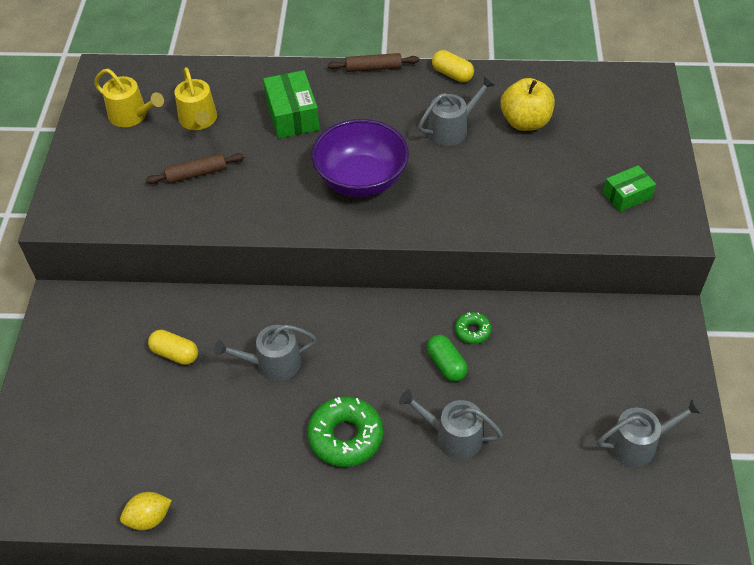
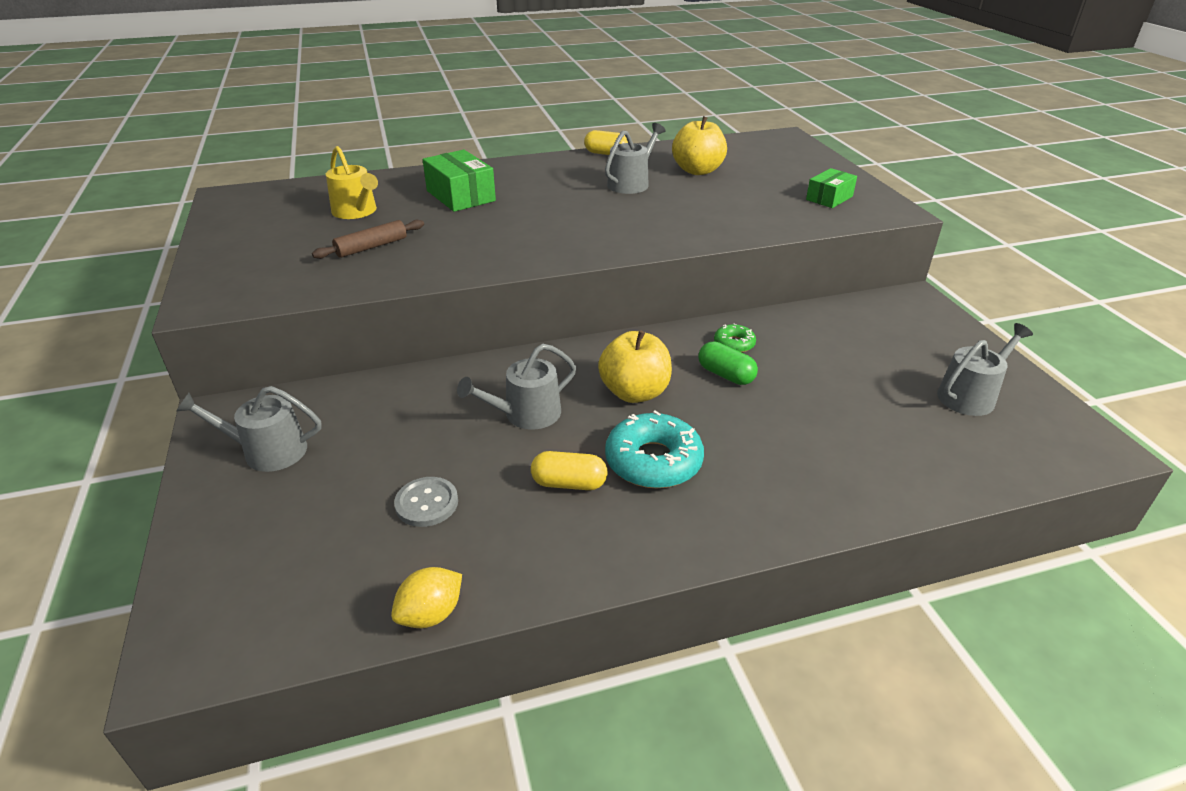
camera: 20 degrees left, 15 degrees down
yellow watering can [94,69,164,127] -> none
yellow capsule [148,330,198,365] -> yellow capsule moved to [531,451,608,490]
green donut [307,397,383,467] -> turquoise donut [605,410,704,488]
purple bowl [312,119,409,197] -> none
brown rolling pin [328,53,419,72] -> none
grey watering can [399,390,503,459] -> grey watering can moved to [176,386,321,472]
none -> grey button [394,477,458,527]
none -> yellow apple [598,330,672,403]

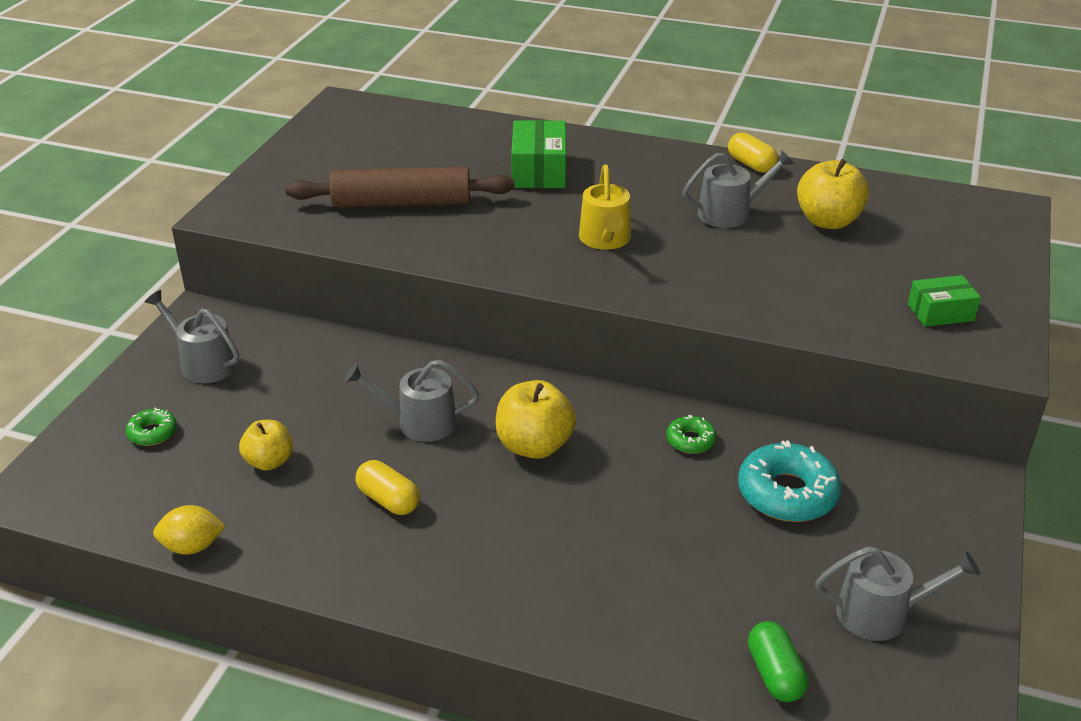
camera: 35 degrees right, 0 degrees up
brown rolling pin [312,220,424,259] -> brown rolling pin [286,167,514,208], size x1.84
yellow watering can [326,146,378,219] -> yellow watering can moved to [579,164,631,250]
grey button [394,477,458,527] -> yellow apple [239,420,293,471]
turquoise donut [605,410,704,488] -> turquoise donut moved to [738,441,841,522]
green capsule [698,342,758,385] -> green capsule moved to [748,621,808,702]
none -> green donut [126,407,177,446]

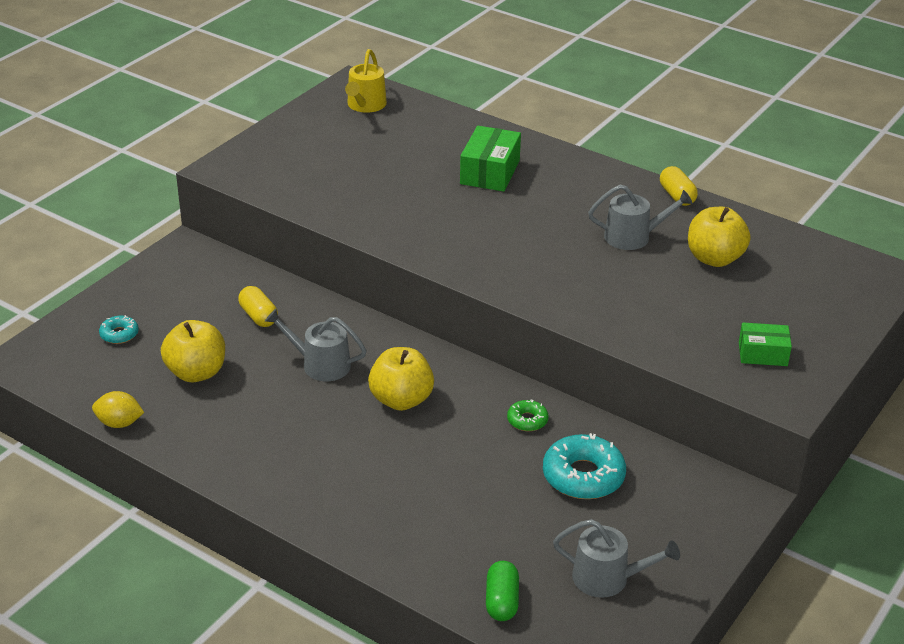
camera: 15 degrees right, 0 degrees up
green donut [126,407,177,446] -> turquoise donut [99,315,139,344]
grey watering can [145,290,239,383] -> none
yellow apple [239,420,293,471] -> yellow apple [161,320,225,382], size x1.55
brown rolling pin [286,167,514,208] -> none
yellow capsule [356,460,420,515] -> yellow capsule moved to [238,286,278,327]
yellow watering can [579,164,631,250] -> yellow watering can moved to [345,49,387,113]

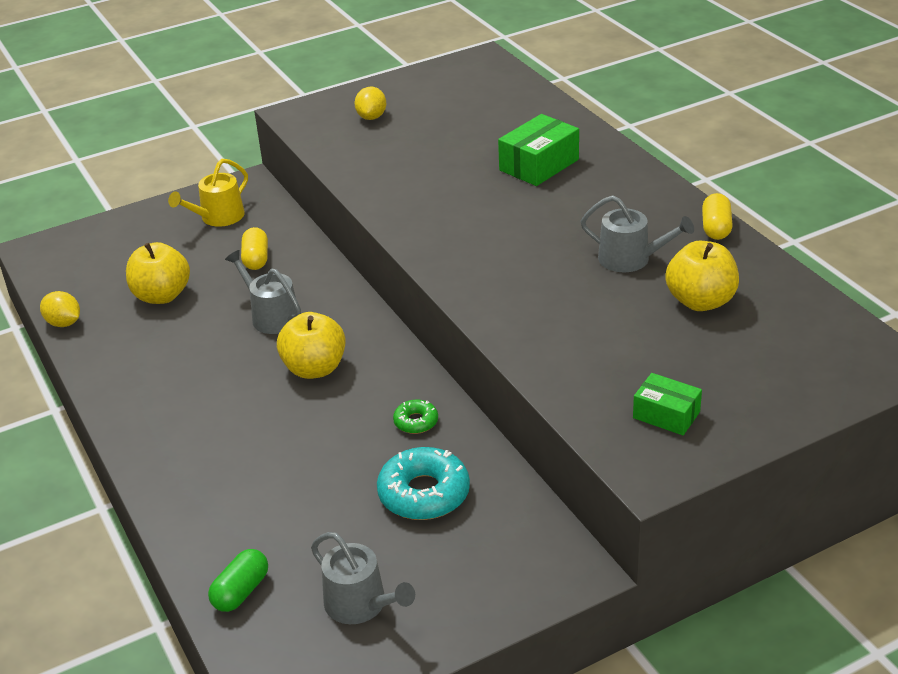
camera: 30 degrees right, 0 degrees up
turquoise donut [99,315,139,344] -> none
yellow watering can [345,49,387,113] -> yellow watering can moved to [168,159,248,227]
none -> yellow lemon [354,87,386,120]

